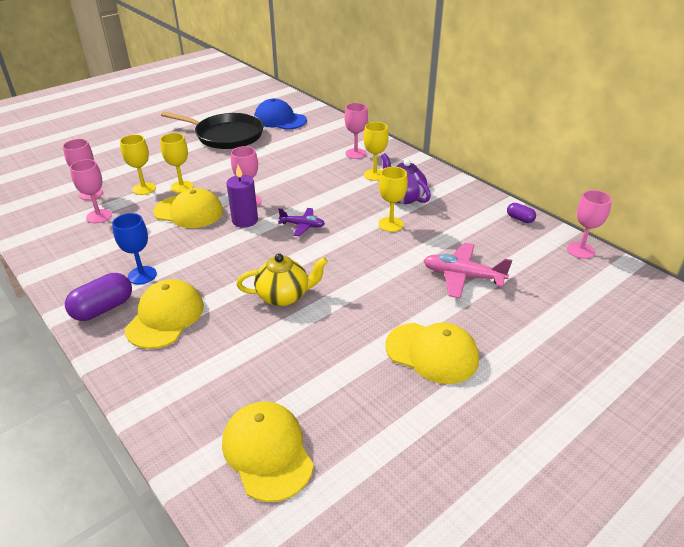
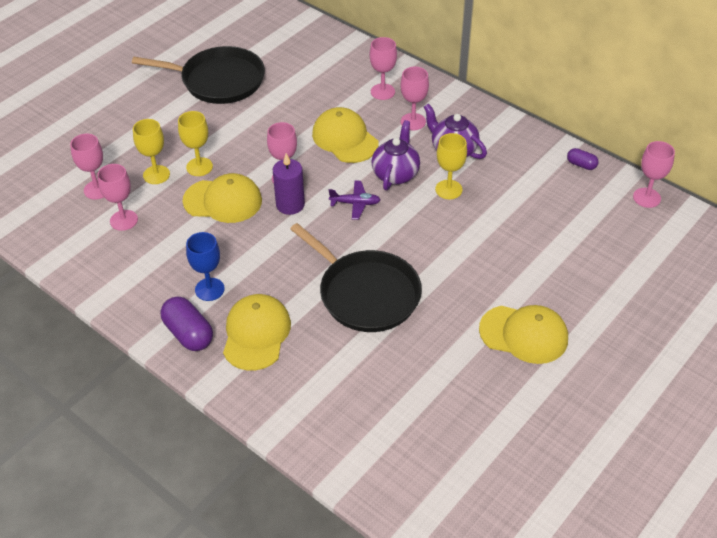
camera: 10 degrees left, 10 degrees up
purple capsule [65,273,132,321] -> purple capsule turned 75 degrees counterclockwise [161,296,213,351]
yellow cap [222,402,314,502] -> yellow cap moved to [312,107,379,163]
yellow teapot [236,253,328,306] -> black pan [290,223,422,332]
blue cap [254,99,307,130] -> none
yellow goblet [363,122,389,181] -> pink goblet [401,67,429,130]
pink plane [423,243,512,298] -> none
none -> purple teapot [372,120,420,190]

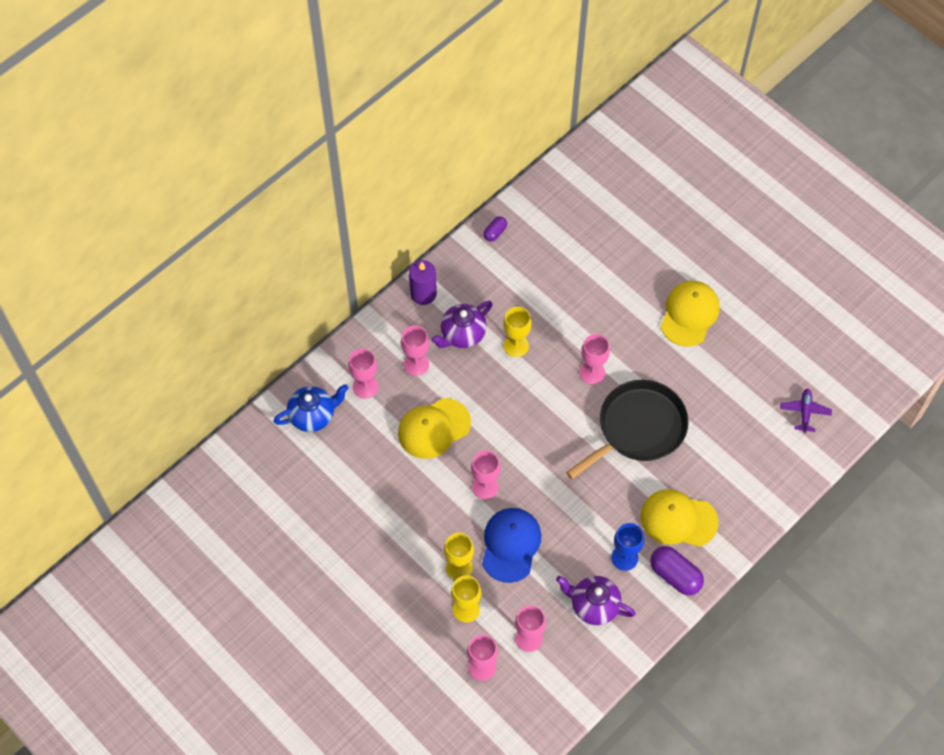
camera: 85 degrees left, 15 degrees up
black pan [132,46,265,104] -> none
purple capsule [161,296,213,351] -> purple capsule turned 75 degrees clockwise [650,546,704,595]
yellow cap [182,173,262,223] -> blue cap [482,508,542,583]
purple candle [273,153,305,215] -> purple candle moved to [409,260,437,305]
purple plane [329,181,381,220] -> purple plane moved to [780,388,832,433]
purple teapot [372,120,420,190] -> purple teapot moved to [556,576,636,625]
pink goblet [633,141,675,208] -> pink goblet moved to [580,334,610,384]
none -> blue teapot [274,384,348,432]

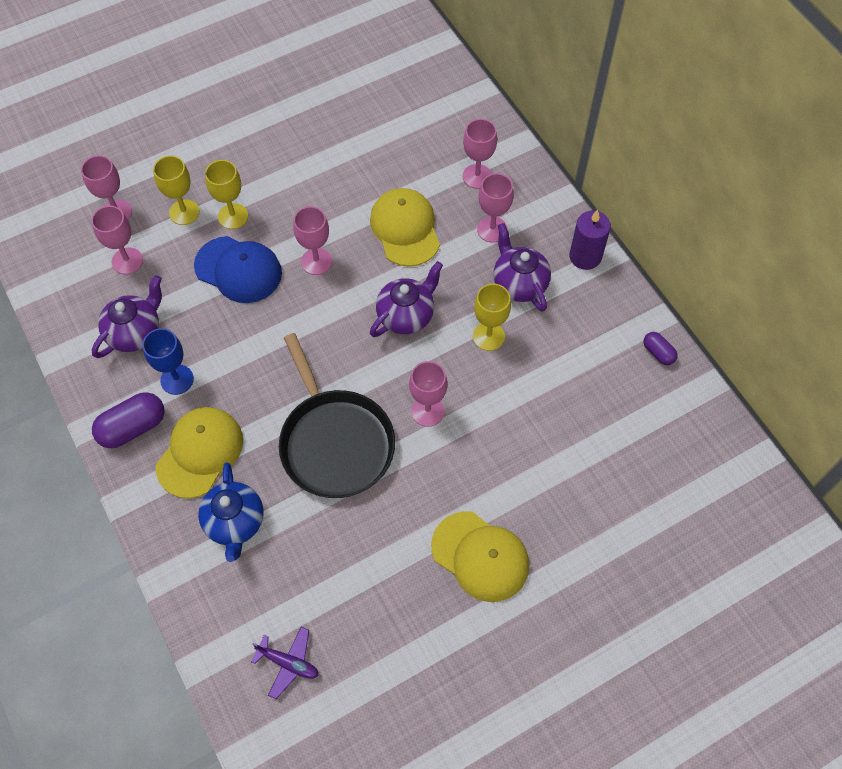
camera: 105 degrees right, 0 degrees up
blue teapot [274,384,348,432] -> blue teapot moved to [198,462,264,562]
none -> purple teapot [370,261,443,337]

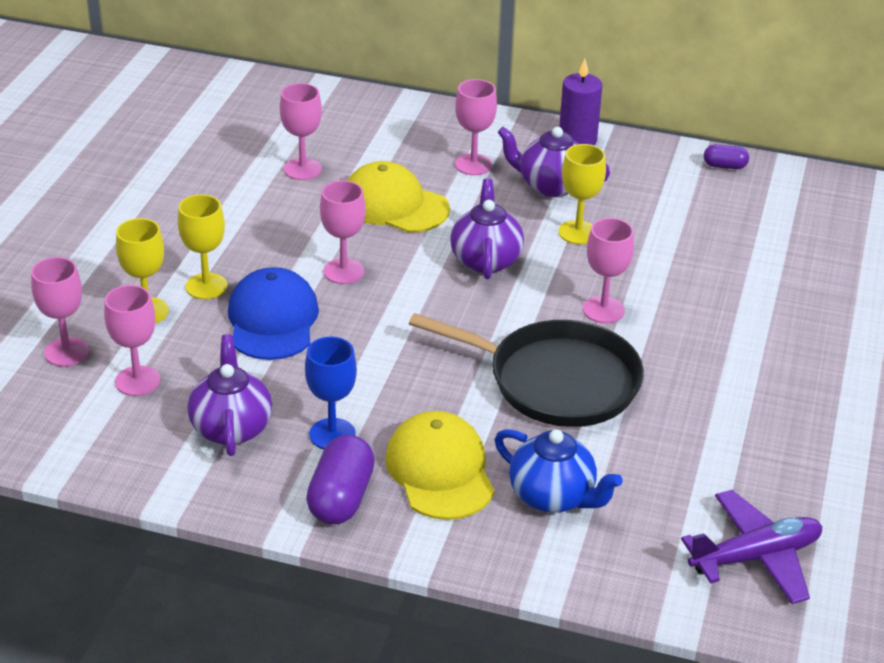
camera: 45 degrees left, 25 degrees down
blue cap [194,236,282,303] -> blue cap turned 75 degrees counterclockwise [228,267,319,360]
purple plane [251,627,319,699] -> purple plane [681,490,822,604], size x1.59
yellow cap [431,511,529,602] -> none
pink goblet [463,119,497,189] -> pink goblet moved to [280,83,322,180]

